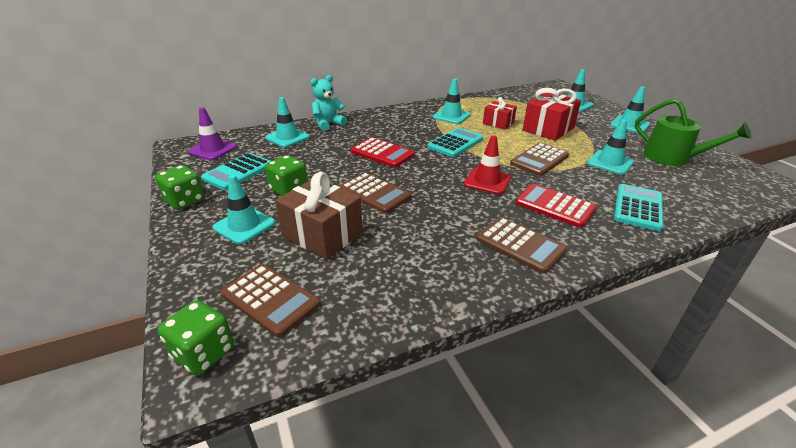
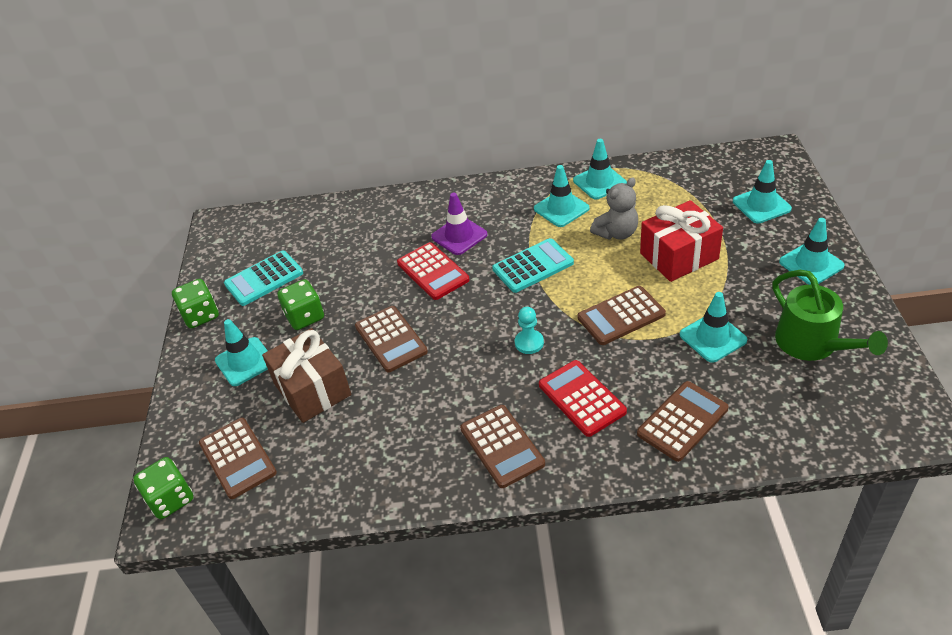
camera: 25 degrees right, 10 degrees up
purple traffic cone [188,107,237,160] -> purple traffic cone moved to [431,192,488,255]
turquoise traffic cone [265,97,310,148] -> turquoise traffic cone moved to [573,139,627,199]
turquoise teddy bear [310,75,347,131] -> none
red traffic cone [464,135,511,195] -> turquoise pawn [515,307,544,354]
red gift [483,97,517,130] -> grey teddy bear [590,177,638,240]
turquoise calculator [614,184,663,231] -> brown calculator [637,381,729,462]

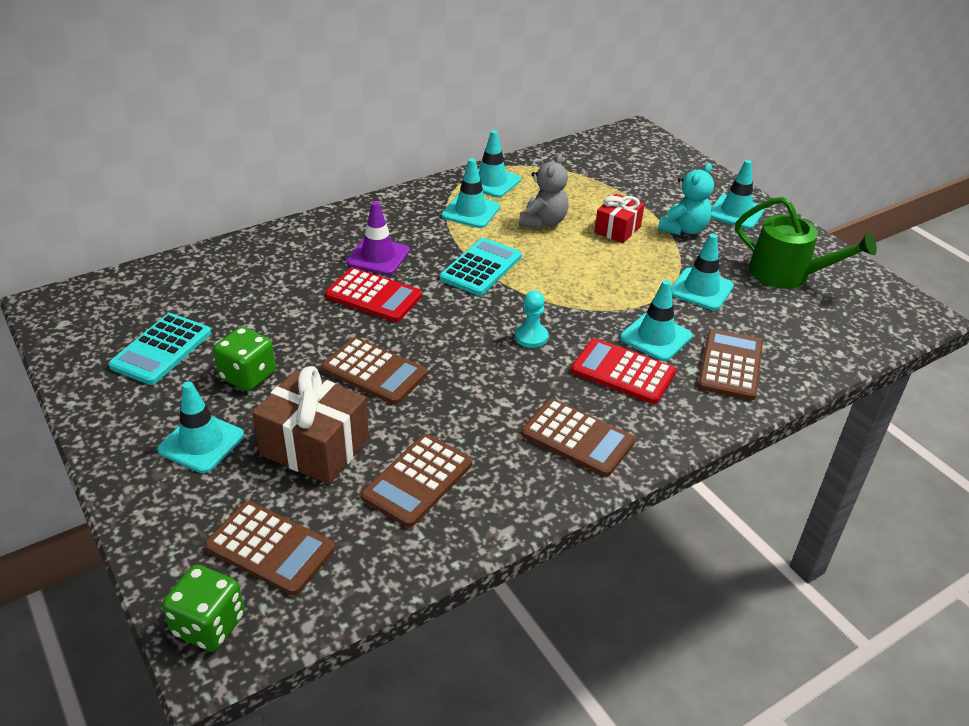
camera: 35 degrees left, 5 degrees down
green dice [172,279,219,329] -> none
brown calculator [578,286,666,345] -> brown calculator moved to [361,434,473,528]
red gift [640,200,723,282] -> red gift [595,194,645,243], size x0.61
turquoise traffic cone [733,160,792,224] -> turquoise traffic cone moved to [620,280,692,361]
none -> turquoise teddy bear [658,163,714,235]

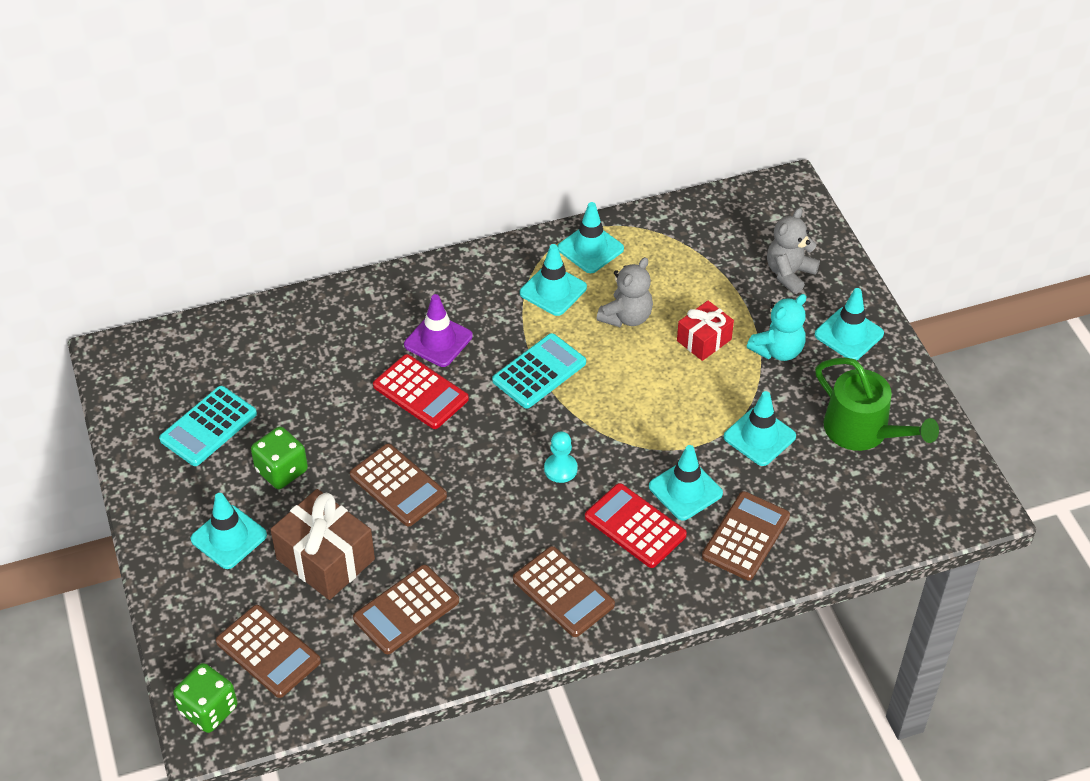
camera: 15 degrees right, 10 degrees up
none -> grey teddy bear [767,208,820,294]

